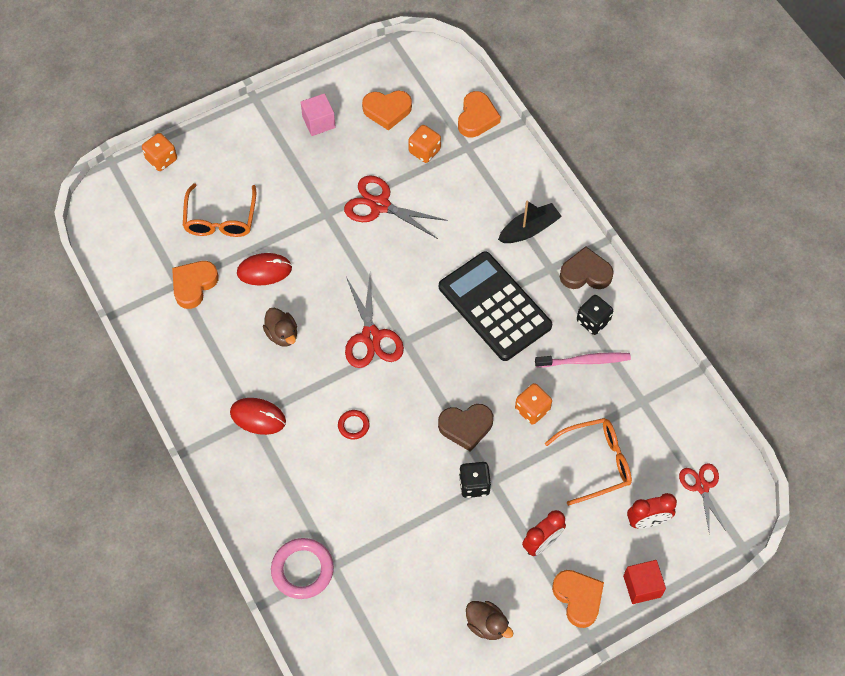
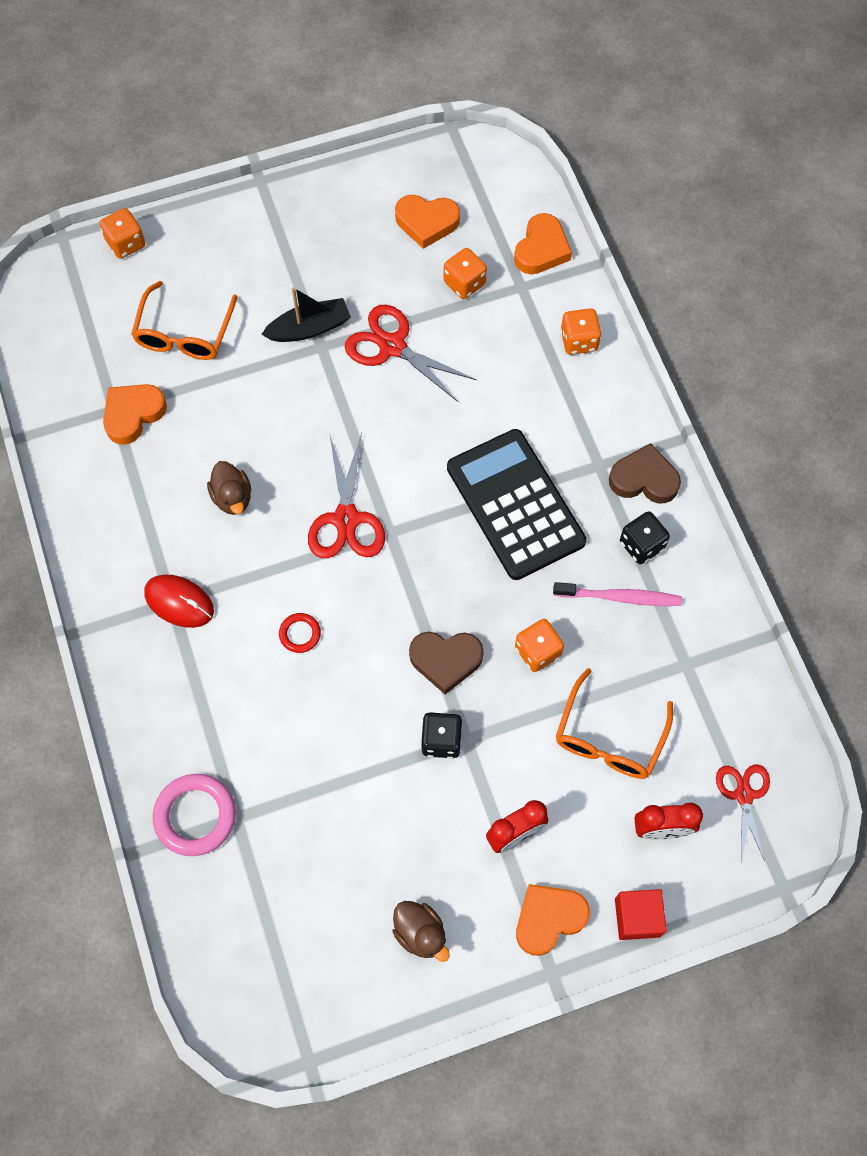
camera: 10 degrees right, 5 degrees up
red mouse [237,253,292,285] -> none
pink cube [301,93,336,136] -> none
black boat [498,201,562,243] -> black boat moved to [261,287,351,342]
orange glasses [545,418,632,506] -> orange glasses turned 120 degrees clockwise [556,668,673,779]
orange heart [552,570,604,628] -> orange heart turned 105 degrees counterclockwise [516,884,590,956]
none -> orange dice [560,308,602,355]

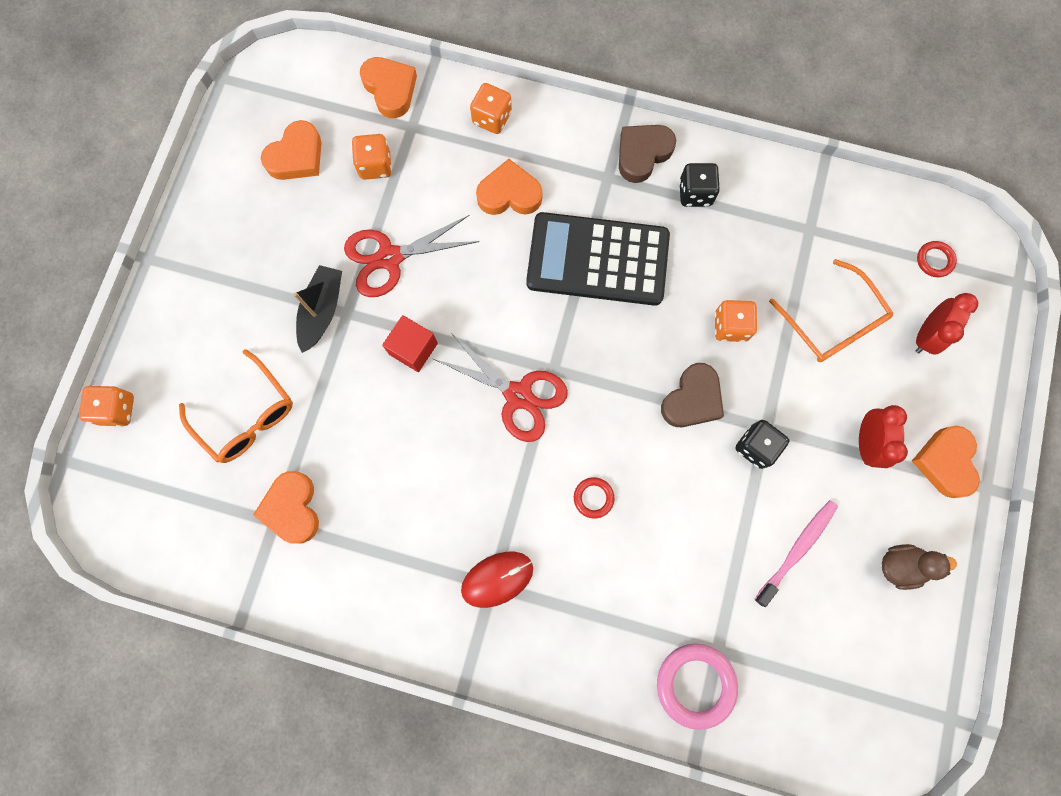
camera: 55 degrees left, 10 degrees up
brown duck [207,461,251,515] -> none
pink toothbrush [553,582,682,606] -> pink toothbrush moved to [754,500,838,607]
red cube [615,889,667,940] -> red cube moved to [382,315,438,372]
red scissors [716,764,770,863] -> red ring [917,241,957,277]
none -> orange heart [476,159,543,215]

